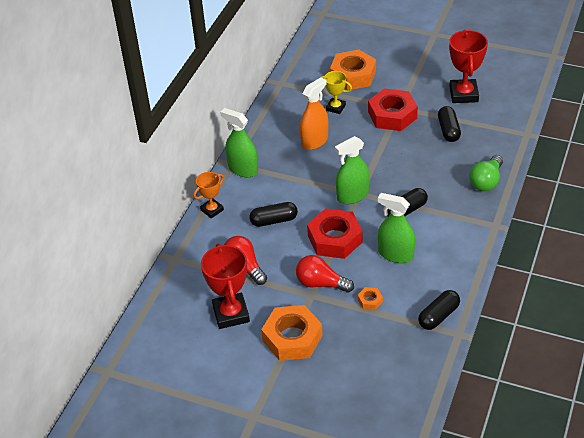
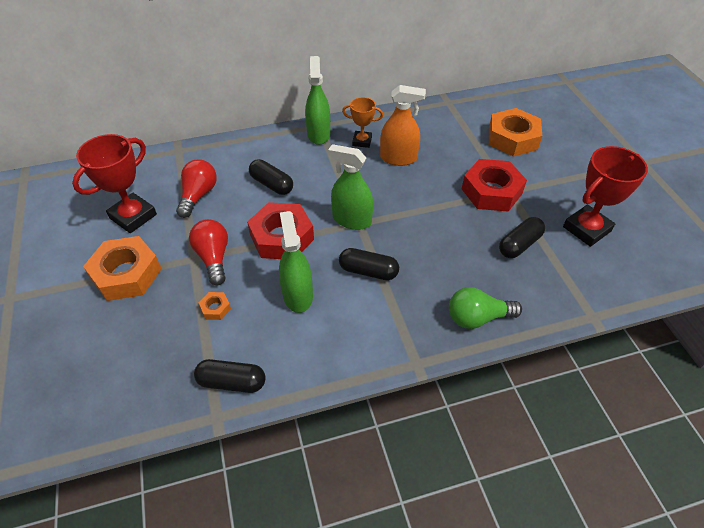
camera: 50 degrees right, 5 degrees up
orange trophy [193,172,224,218] -> orange trophy moved to [342,97,383,148]
yellow trophy [321,71,352,114] -> none

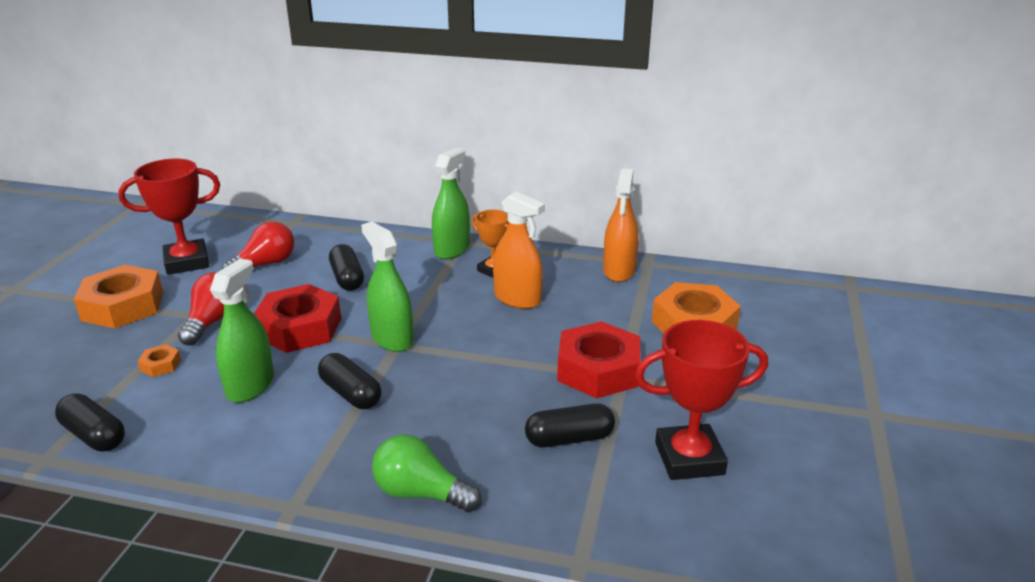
camera: 30 degrees right, 20 degrees down
none -> orange spray bottle [603,169,638,282]

